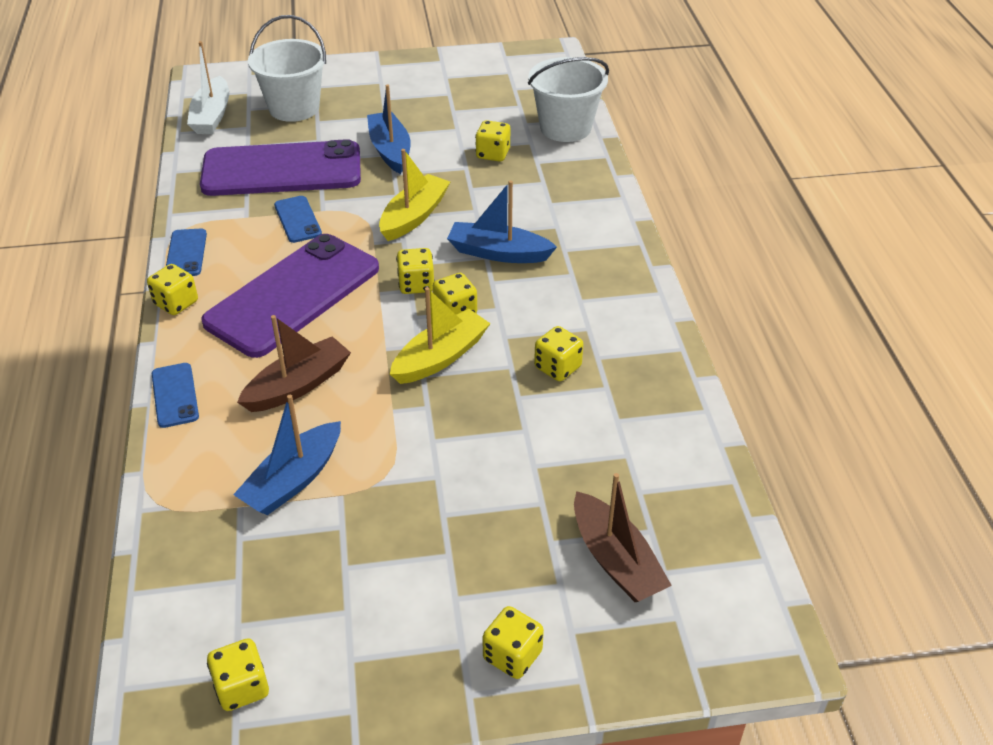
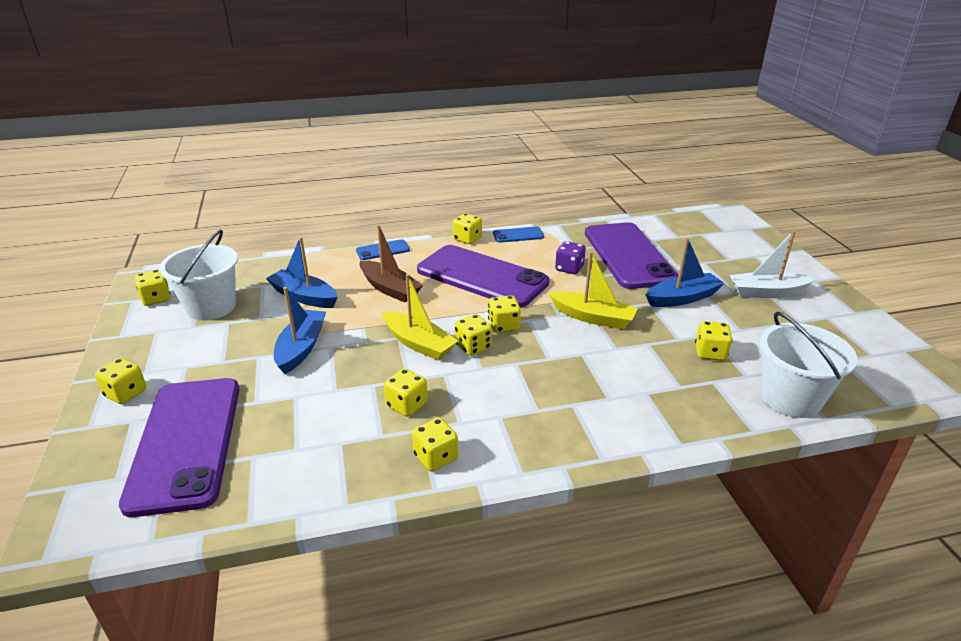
camera: 85 degrees right, 10 degrees down
white boat [187,41,229,134] -> white boat moved to [729,231,816,298]
white bucket [248,15,326,122] -> white bucket moved to [159,229,238,321]
blue phone [274,196,322,243] -> purple dice [555,241,586,274]
blue boat [447,180,557,263] -> blue boat moved to [274,287,326,374]
brown boat [574,473,672,602] -> purple phone [119,378,239,517]
none -> yellow dice [412,418,459,472]

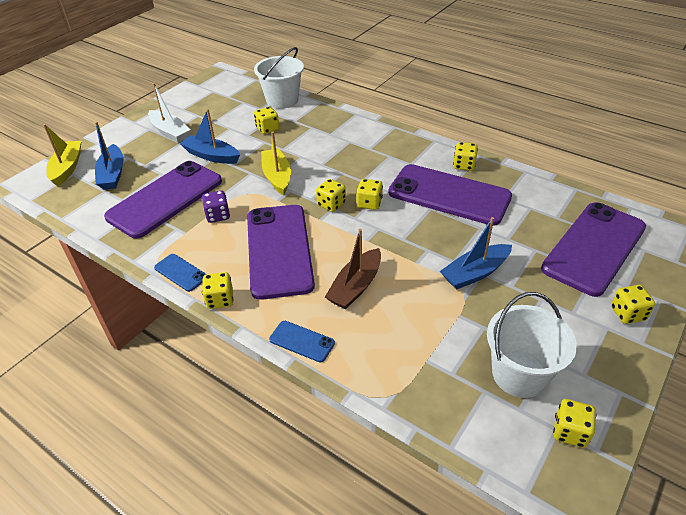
camera: 130 degrees left, 10 degrees up
blue boat [266,237,338,308] -> blue boat moved to [95,122,123,190]
brown boat [360,225,423,303] -> brown boat turned 150 degrees counterclockwise [325,229,381,309]
yellow boat [382,274,458,360] -> yellow boat moved to [43,124,81,187]
yellow dice [384,368,428,417] -> purple phone [389,164,512,226]

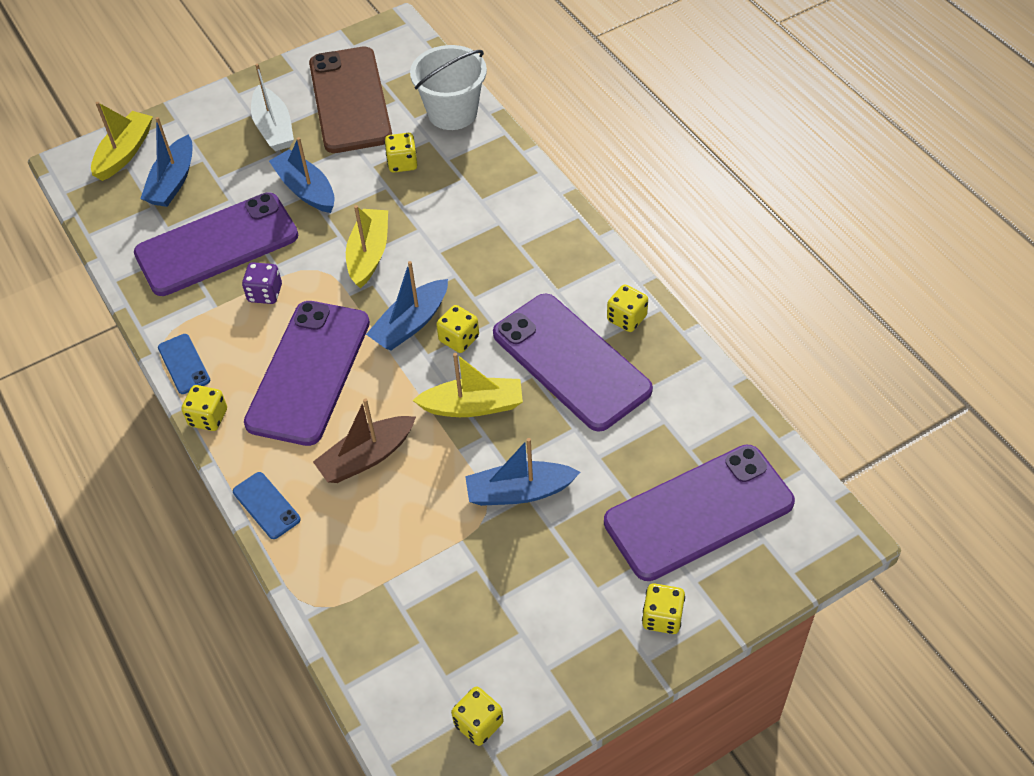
camera: 25 degrees right, 10 degrees up
yellow dice [316,179,346,212] -> blue boat [366,261,448,350]
white bucket [487,292,577,398] -> none
none -> brown phone [309,47,392,153]
none -> yellow boat [412,353,523,417]

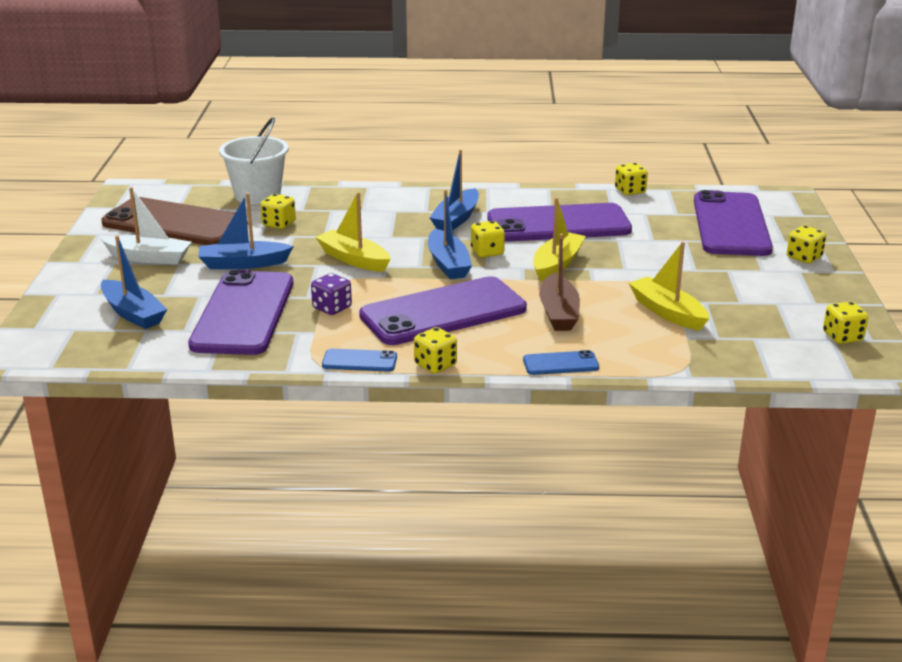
camera: 60 degrees left, 25 degrees down
yellow boat [91,102,153,181] -> yellow boat moved to [629,242,709,331]
purple phone [244,301,370,446] -> purple phone turned 75 degrees counterclockwise [359,276,527,345]
blue boat [465,438,580,506] -> blue boat moved to [430,149,479,231]
yellow dice [607,284,648,332] -> yellow dice moved to [615,163,648,195]

